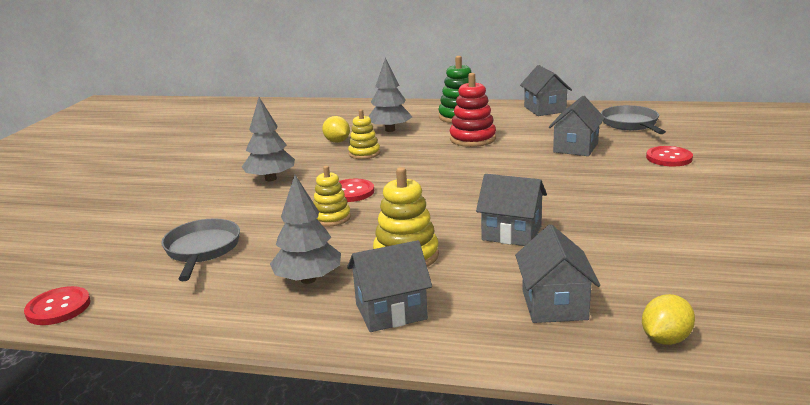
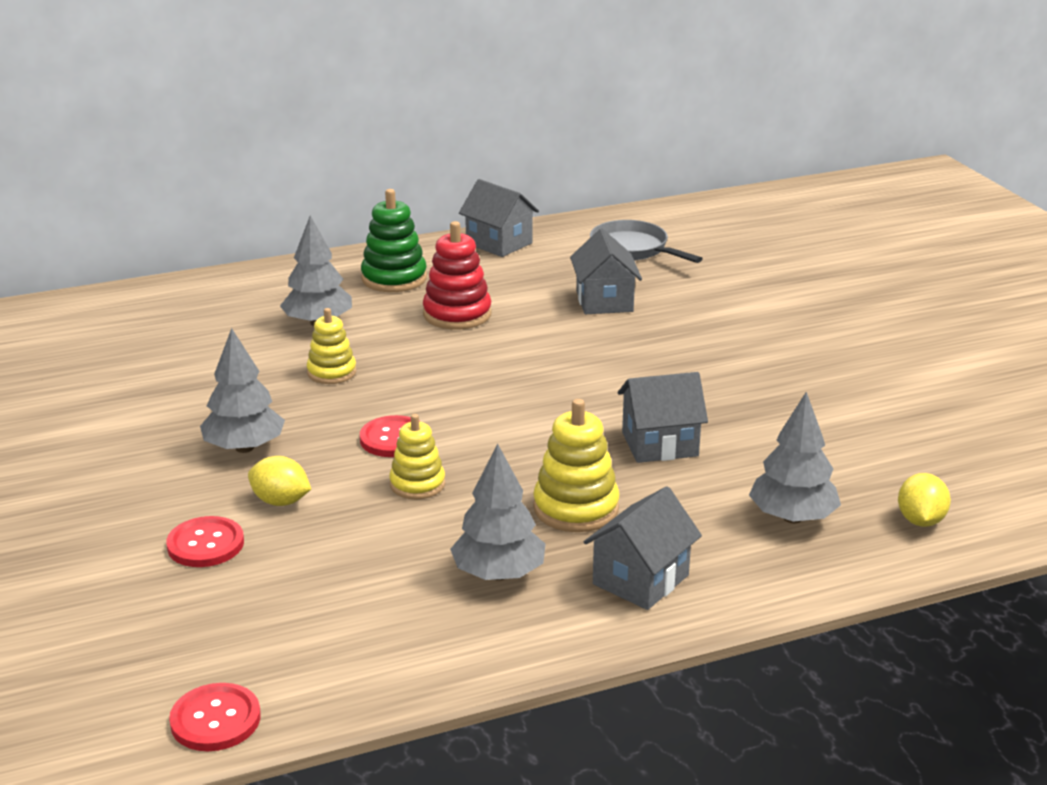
camera: 35 degrees left, 5 degrees up
grey pan [161,219,240,281] -> none
yellow lemon [322,116,350,143] -> yellow lemon moved to [248,456,311,506]
grey house [515,224,600,323] -> grey tree [749,392,841,523]
red button [646,146,693,166] -> red button moved to [166,516,244,567]

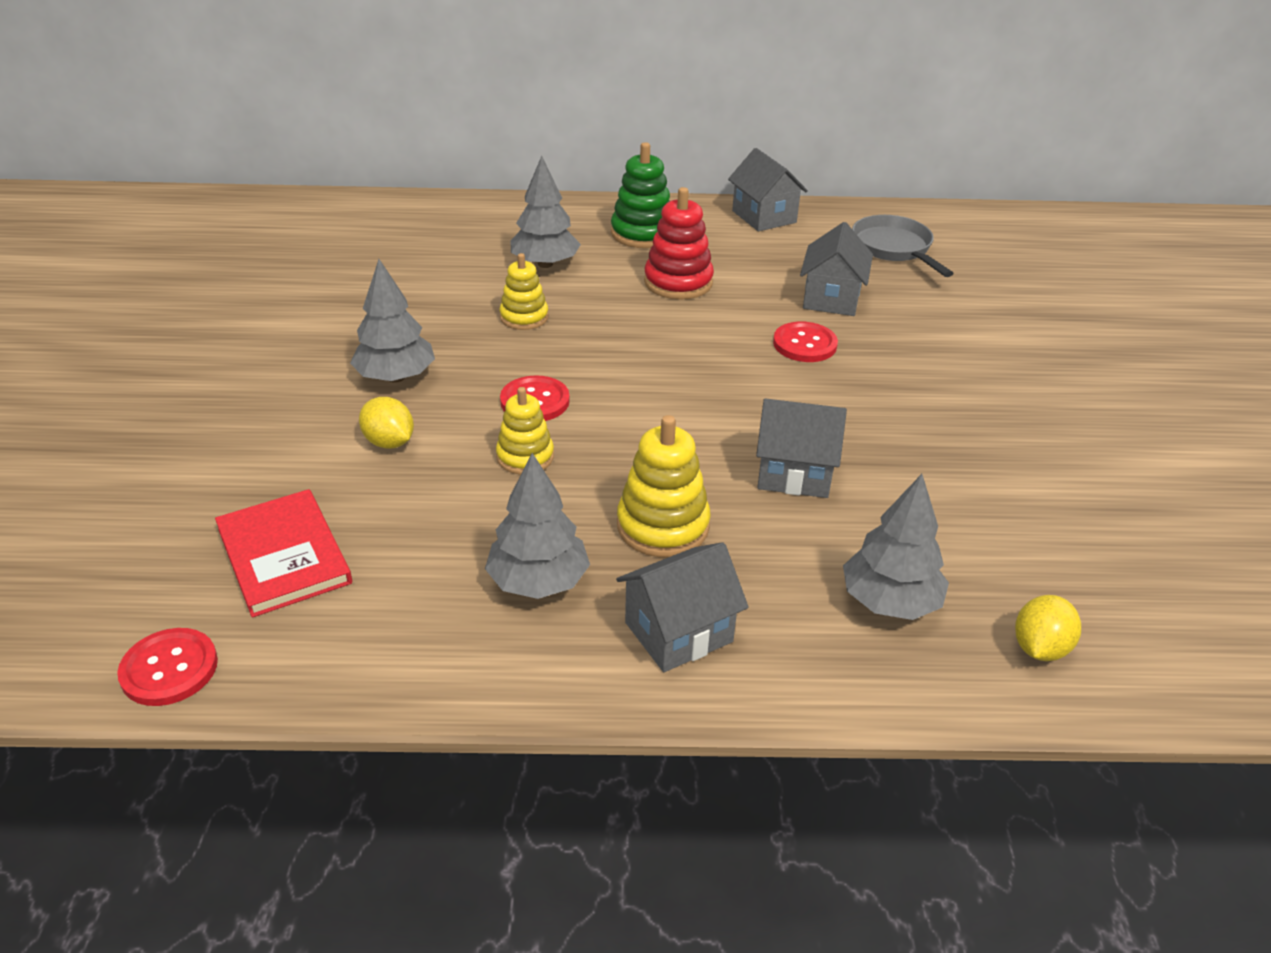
camera: 20 degrees right, 10 degrees up
red button [166,516,244,567] -> red button moved to [773,322,838,362]
none -> red book [215,489,352,618]

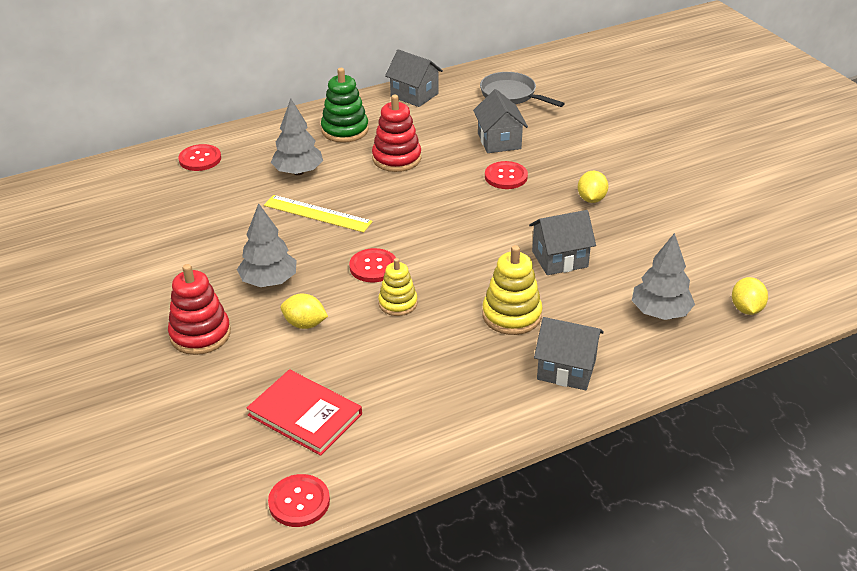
camera: 25 degrees left, 0 degrees up
grey tree [485,453,590,599] -> none
yellow stacking toy [500,253,548,330] -> yellow ruler [264,195,373,233]
grey house [616,542,749,672] -> grey house turned 75 degrees clockwise [534,317,604,390]
none -> red stacking toy [168,264,231,355]
none -> red button [178,144,221,171]
none -> yellow lemon [578,171,608,203]

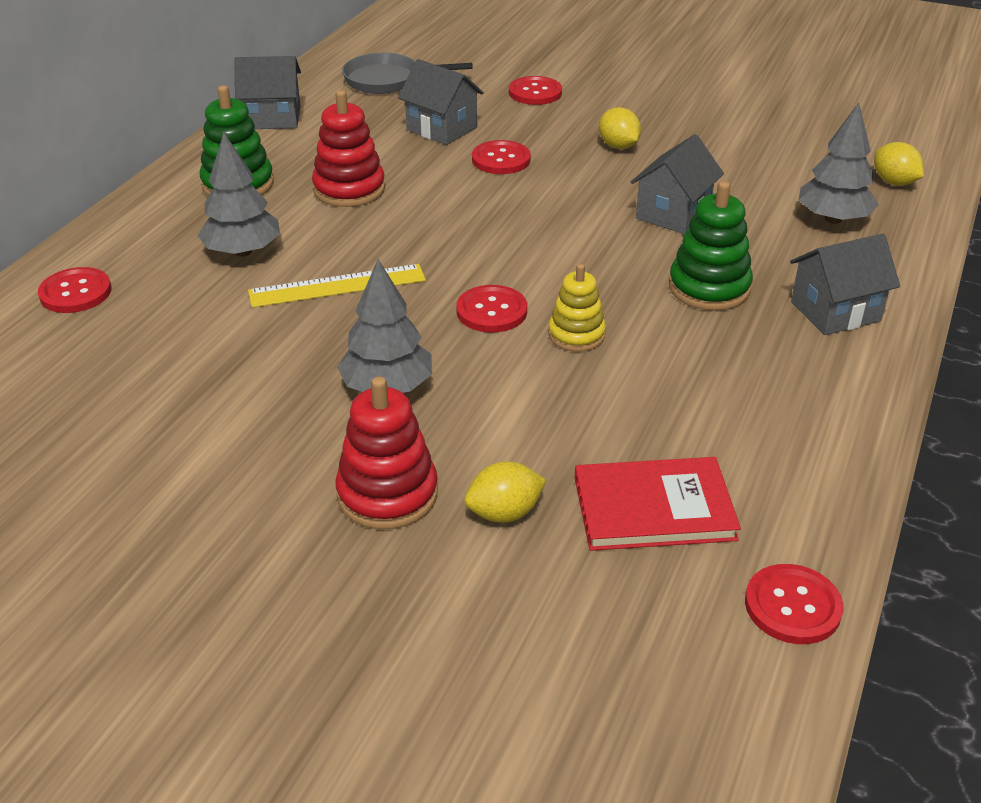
camera: 40 degrees left, 0 degrees up
yellow lemon [281,294,328,329] -> yellow lemon moved to [464,461,547,523]
yellow stacking toy [482,245,542,335] -> green stacking toy [669,181,753,311]
none -> red button [509,76,562,105]

